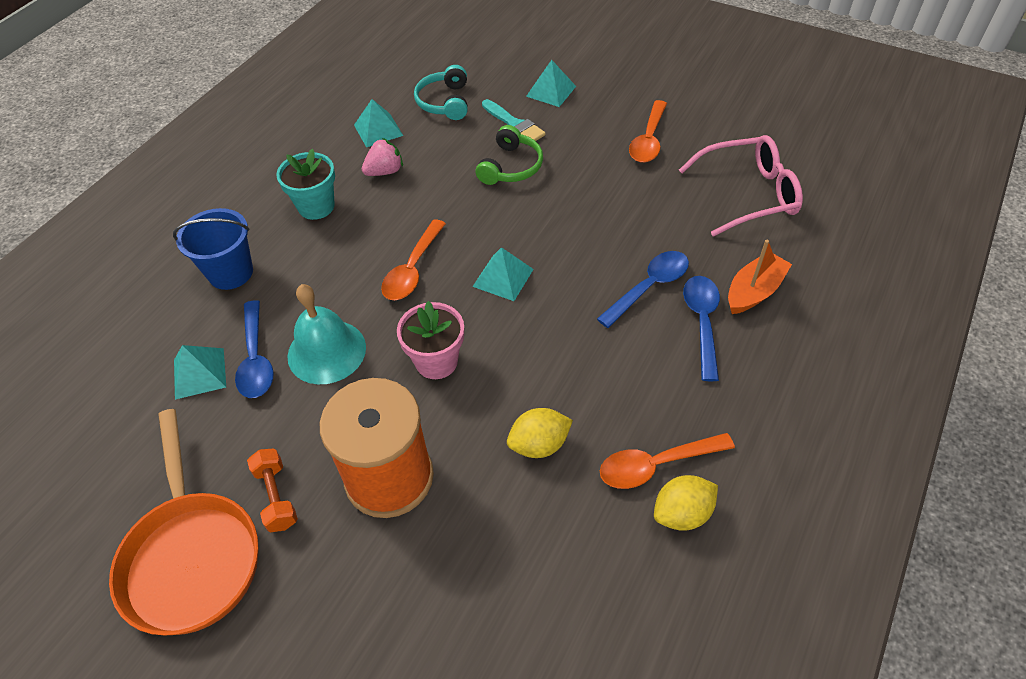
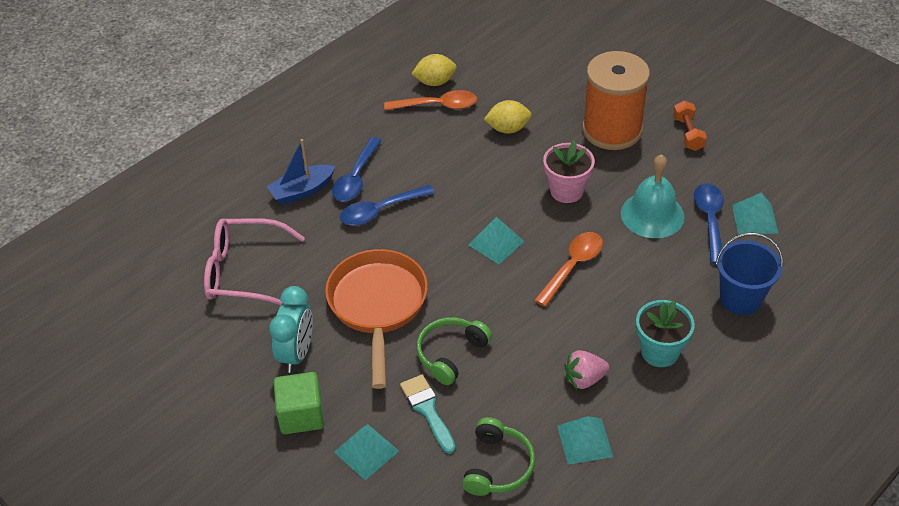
camera: 165 degrees left, 5 degrees down
orange pan [109,409,258,636] -> orange pan moved to [325,249,428,389]
turquoise headphones [414,65,468,120] -> green headphones [462,417,535,496]
orange spoon [629,100,667,163] -> turquoise clock [269,286,313,373]
orange boat [728,240,792,314] -> blue boat [266,139,335,205]
none -> green cube [274,372,324,434]

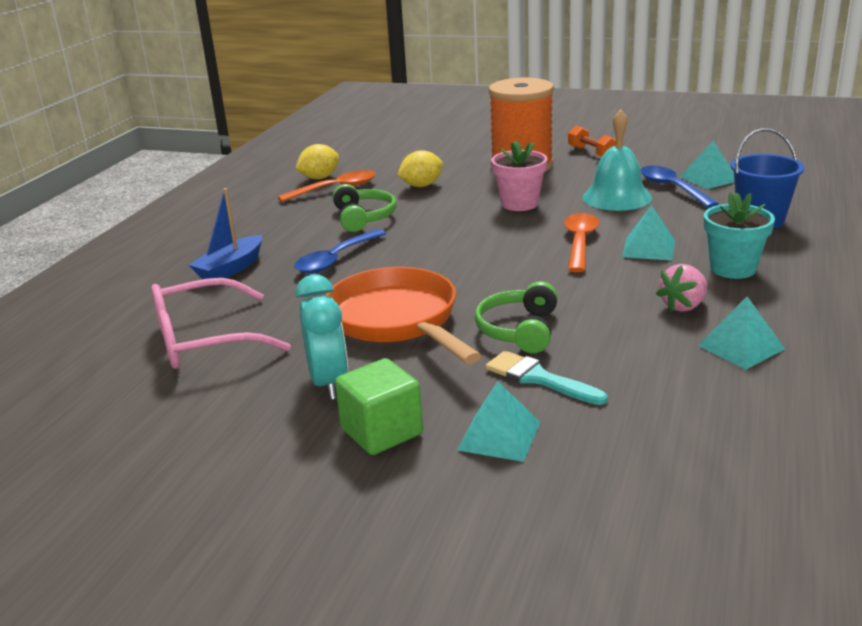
camera: 25 degrees left, 20 degrees down
blue spoon [332,137,382,202] -> none
green headphones [462,417,535,496] -> green headphones moved to [333,184,397,232]
turquoise pyramid [468,217,524,264] -> turquoise pyramid moved to [622,205,675,261]

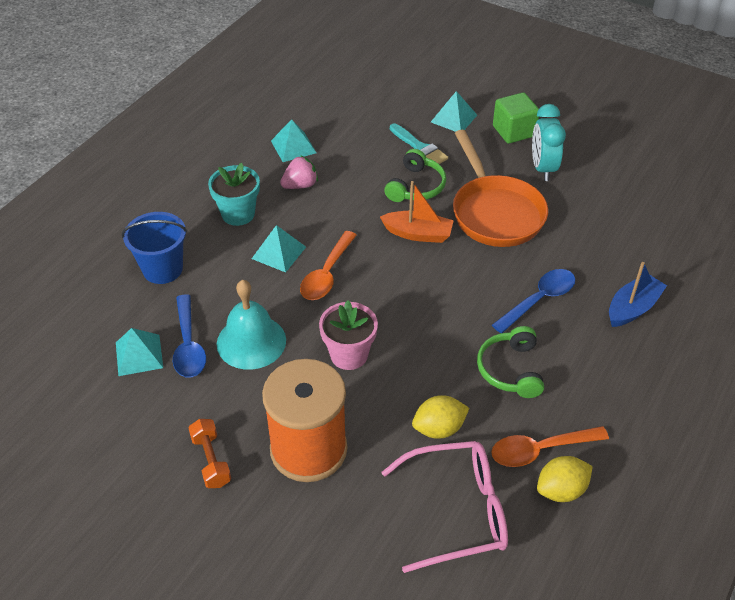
camera: 170 degrees left, 20 degrees up
pink glasses [151,278,291,369] -> pink glasses moved to [382,441,508,573]
none -> orange boat [380,181,454,243]

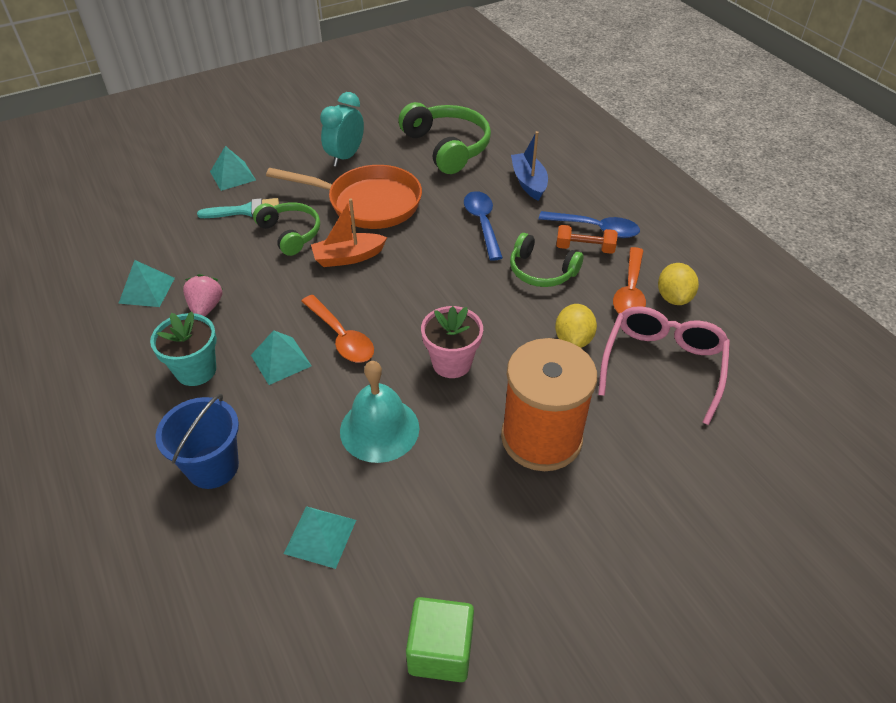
camera: 60 degrees left, 0 degrees up
blue spoon [173,294,206,377] -> blue spoon moved to [539,211,640,238]
orange dumbbell [188,419,231,488] -> orange dumbbell moved to [556,225,618,254]
orange boat [380,181,454,243] -> orange boat turned 150 degrees counterclockwise [311,199,387,267]
green cube [493,92,539,144] -> green cube moved to [406,597,474,682]
turquoise clock [532,104,566,181] -> turquoise clock turned 90 degrees clockwise [320,92,364,167]
none -> green headphones [398,102,491,174]

